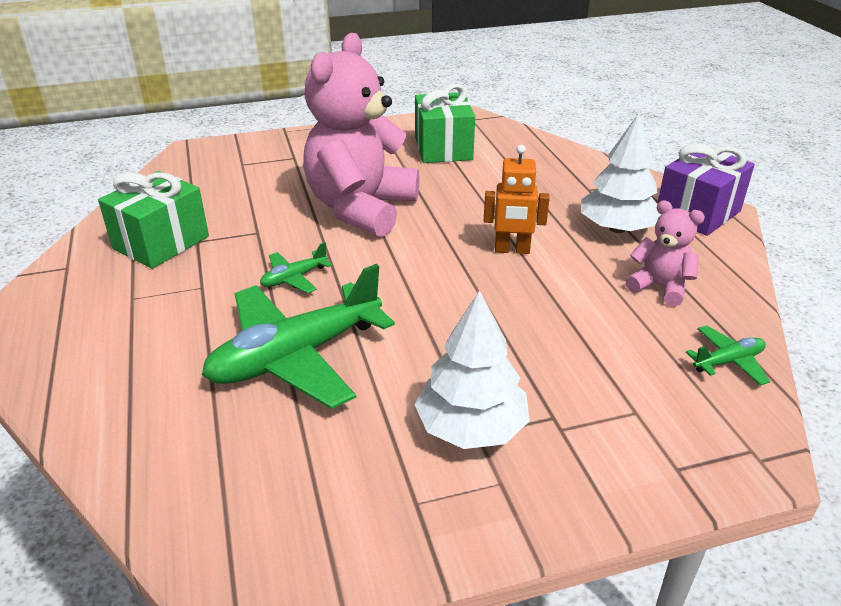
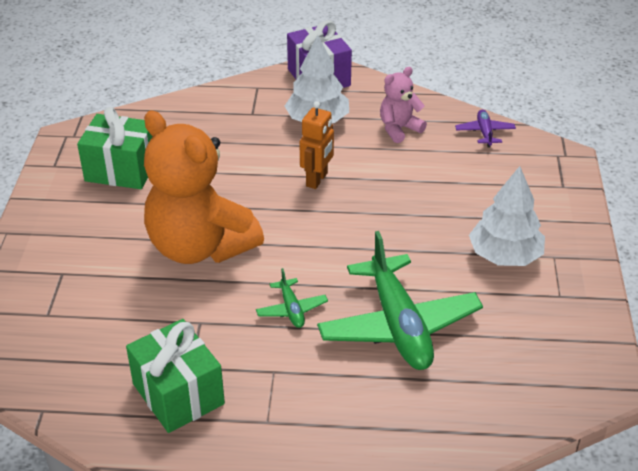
camera: 70 degrees left, 5 degrees up
pink teddy bear [303,33,419,237] -> orange teddy bear [144,111,264,264]
green plane [686,325,770,386] -> purple plane [455,110,516,148]

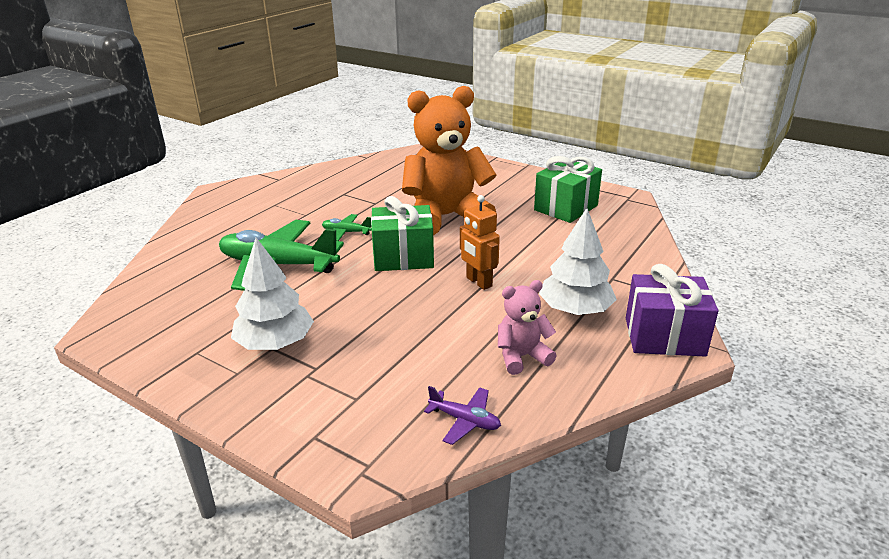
camera: 120 degrees right, 10 degrees down
green gift [126,319,225,433] -> green gift moved to [371,196,434,271]
pink teddy bear [380,67,427,143] -> pink teddy bear turned 105 degrees counterclockwise [498,280,556,375]

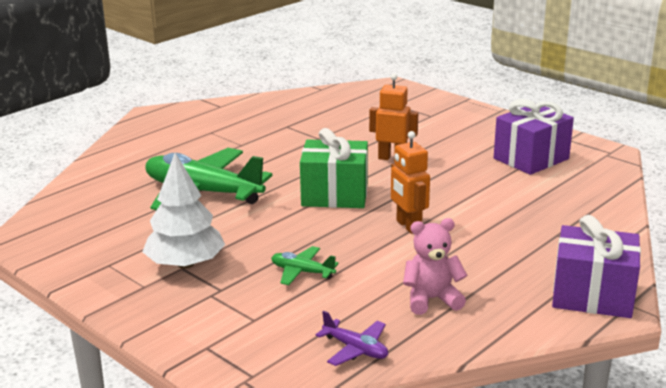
camera: 10 degrees right, 5 degrees down
green plane [322,214,372,241] -> green plane moved to [271,246,339,285]
orange teddy bear [402,86,496,235] -> orange robot [369,74,418,160]
green gift [534,156,602,223] -> purple gift [494,99,574,175]
white tree [539,208,617,315] -> none

